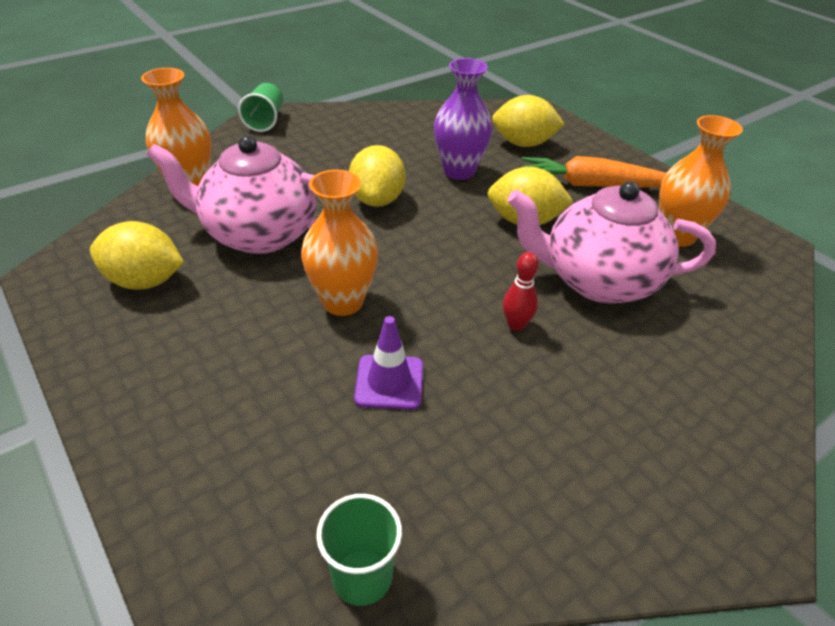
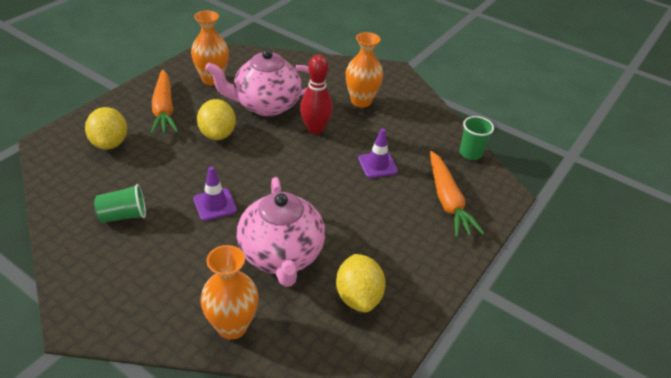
camera: 110 degrees left, 0 degrees up
green cup [238,83,283,132] -> green cup moved to [94,184,146,223]
orange vase [301,170,378,316] -> orange vase moved to [346,32,383,107]
yellow lemon [349,145,406,207] -> purple traffic cone [194,166,237,221]
purple vase [434,58,492,180] -> none
red bowling pin [503,252,539,331] -> red bowling pin [300,55,333,134], size x1.76
pink teapot [508,181,716,304] -> pink teapot turned 90 degrees clockwise [205,49,309,116]
none -> orange carrot [430,151,484,238]

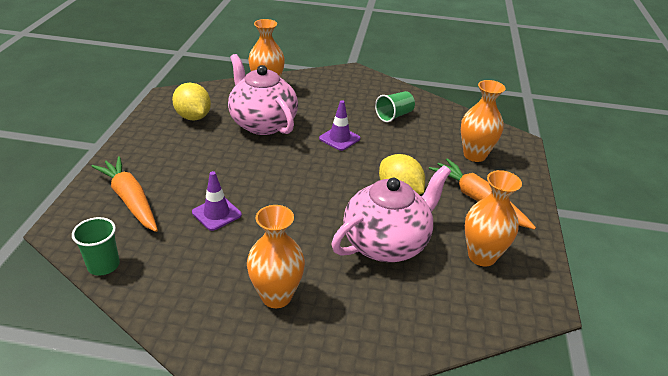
camera: 155 degrees right, 5 degrees down
yellow lemon [85,107,127,150] -> orange vase [461,80,506,162]
red bowling pin [300,55,333,134] -> none

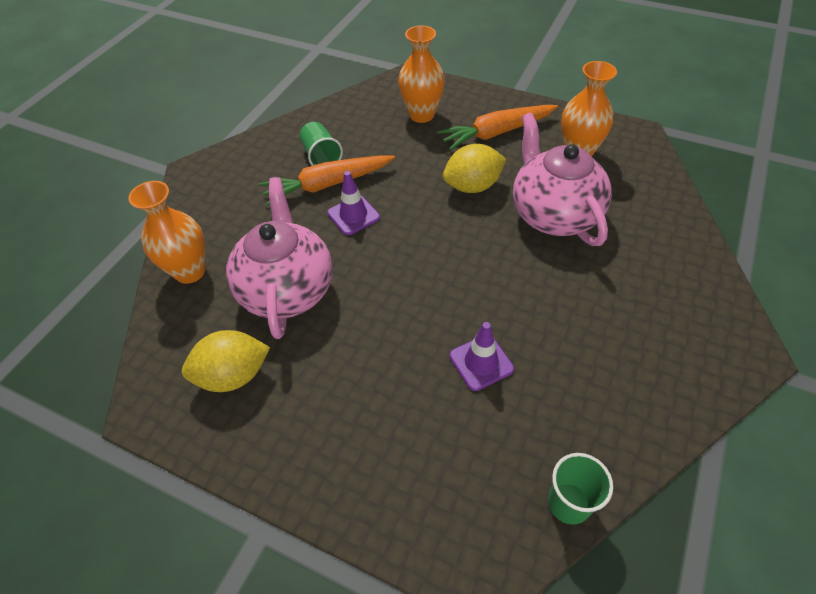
camera: 70 degrees left, 15 degrees up
orange carrot [91,156,158,232] -> orange carrot moved to [259,155,395,205]
pink teapot [228,54,298,135] -> pink teapot turned 105 degrees clockwise [226,177,333,339]
orange vase [247,205,305,308] -> none

